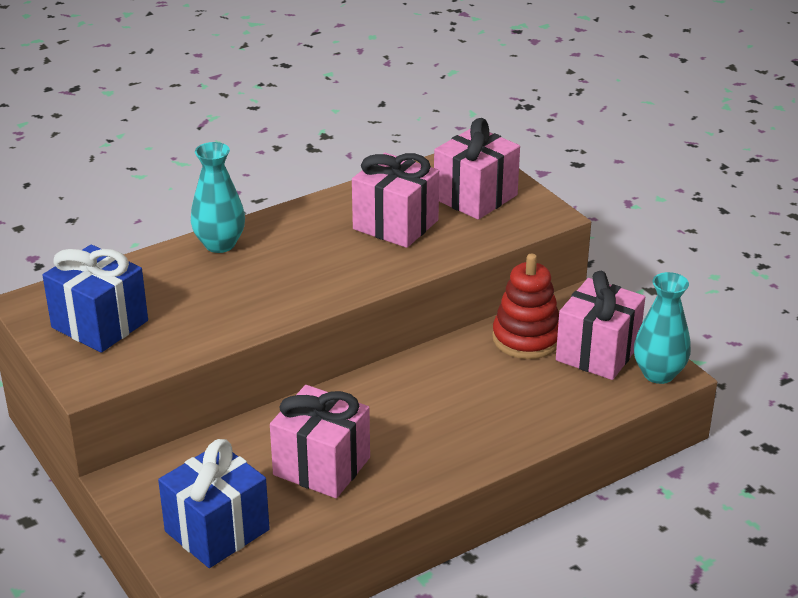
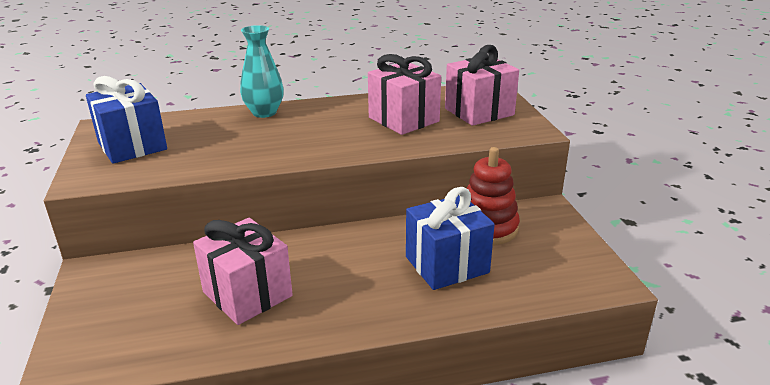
camera: 20 degrees right, 5 degrees down
blue gift [158,439,270,568] -> blue gift moved to [406,187,495,290]
pink gift [556,271,645,380] -> none
turquoise vase [634,272,691,384] -> none

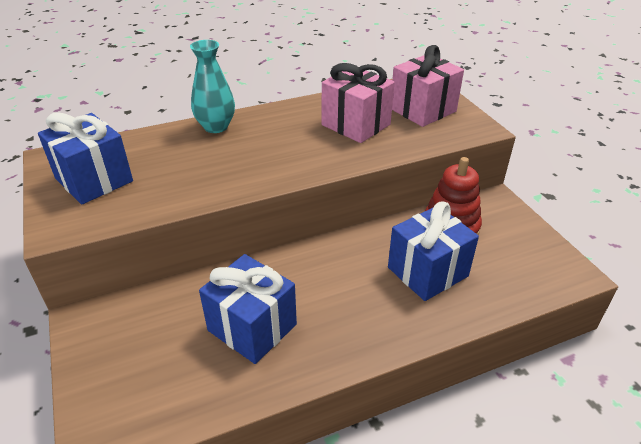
camera: 10 degrees left, 10 degrees up
pink gift [193,218,293,325] -> blue gift [199,254,297,364]

